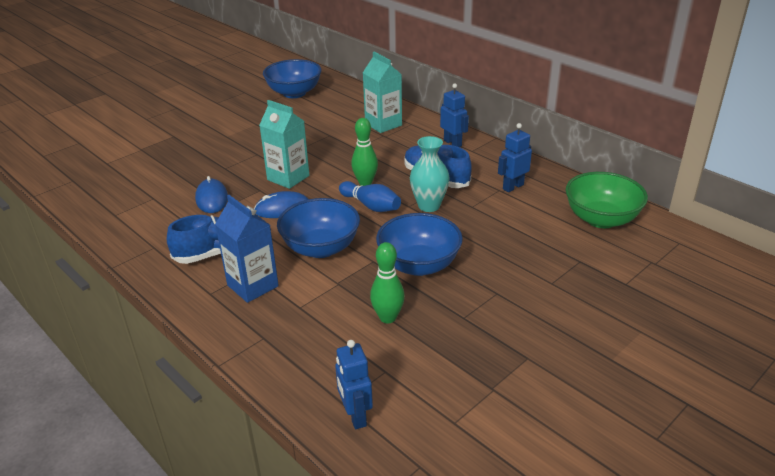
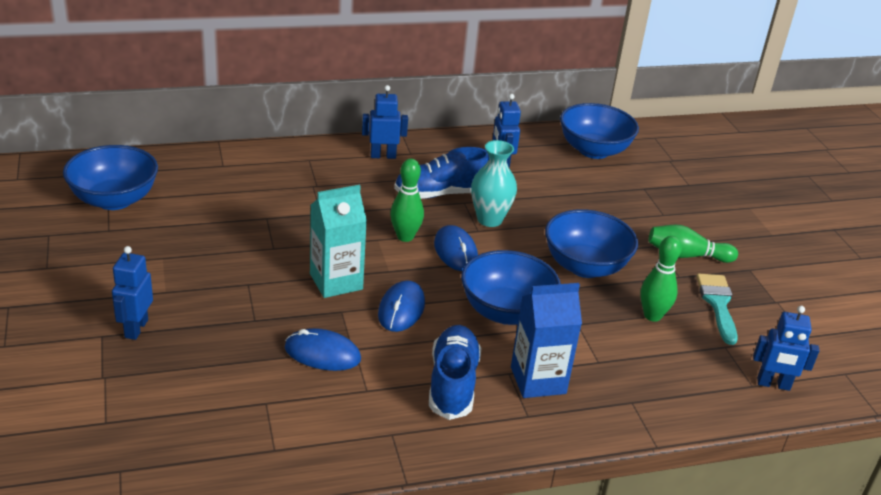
camera: 65 degrees left, 0 degrees up
blue bowling pin [339,181,401,212] -> blue mouse [434,225,478,271]
turquoise carton [363,52,402,133] -> none
green bowl [566,172,648,228] -> blue bowl [560,103,639,159]
none -> blue robot [112,246,153,340]
none -> green bowling pin [649,225,738,263]
none -> turquoise brush [696,273,738,345]

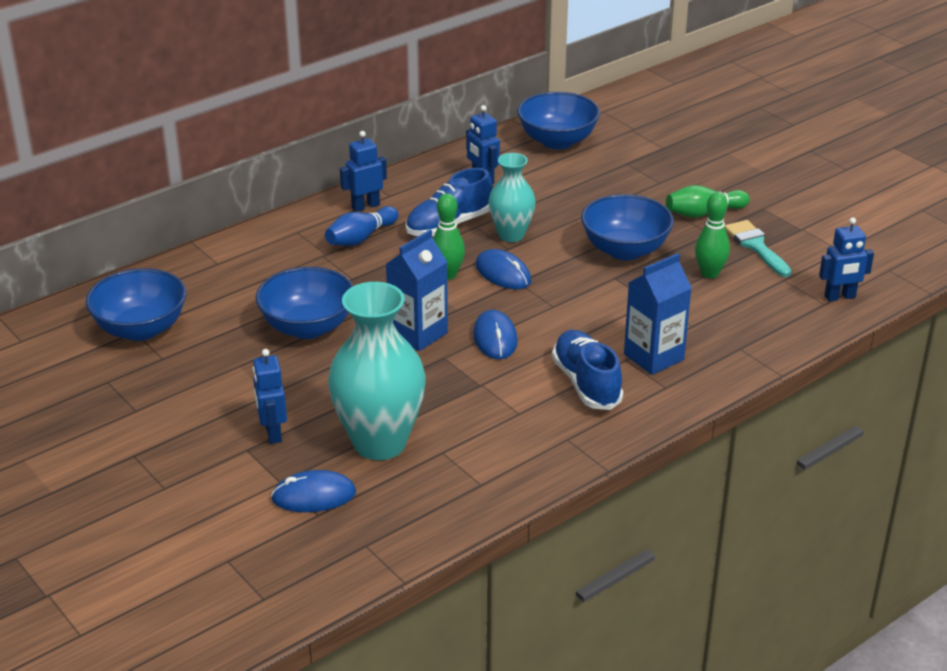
camera: 20 degrees left, 0 degrees up
blue mouse [285,328,361,371] -> blue mouse moved to [271,470,356,512]
turquoise carton [310,185,367,298] -> blue carton [386,230,448,351]
blue bowl [461,250,561,325] -> blue bowl moved to [256,267,353,339]
none -> blue bowling pin [325,206,398,246]
none -> turquoise vase [328,282,426,460]

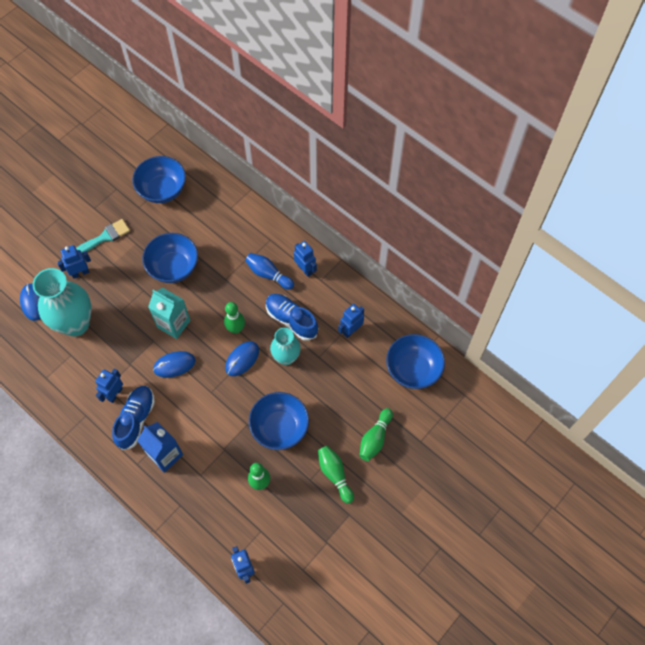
camera: 80 degrees right, 30 degrees up
blue carton [386,230,448,351] -> turquoise carton [148,288,191,339]
blue shoe [552,330,624,410] -> blue shoe turned 45 degrees counterclockwise [112,386,155,450]
turquoise brush [725,220,792,277] -> turquoise brush moved to [76,219,130,252]
none -> blue robot [95,368,123,403]
none -> green bowling pin [359,408,393,461]

